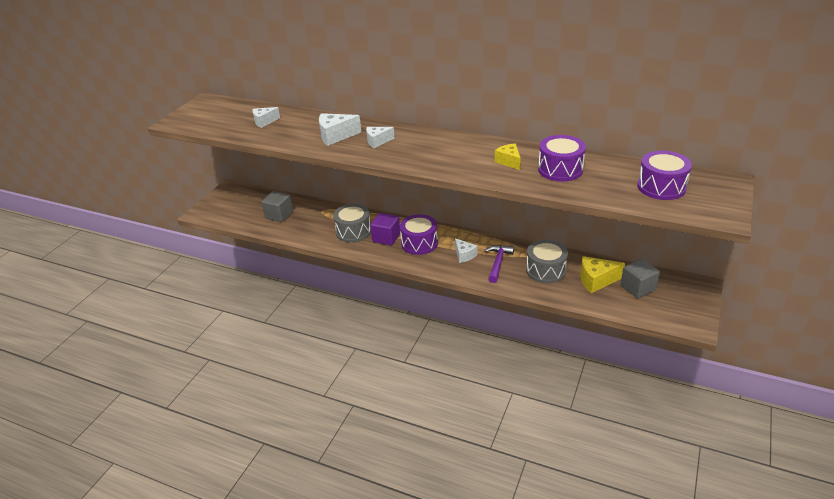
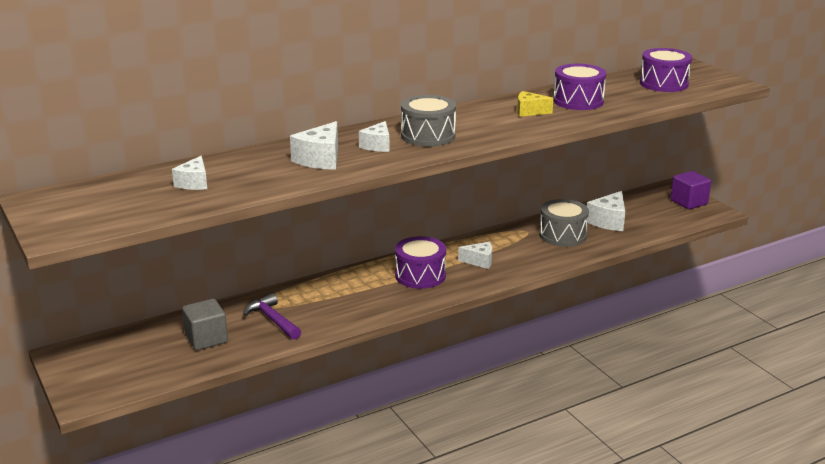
camera: 55 degrees left, 10 degrees down
grey drum [333,204,371,243] -> grey drum moved to [401,95,456,147]
purple cube [370,213,400,245] -> purple cube moved to [670,171,711,209]
purple hammer [484,245,514,283] -> purple hammer moved to [243,293,301,340]
yellow cheese [580,256,625,293] -> white cheese [587,191,625,231]
grey cube [621,259,660,298] -> none

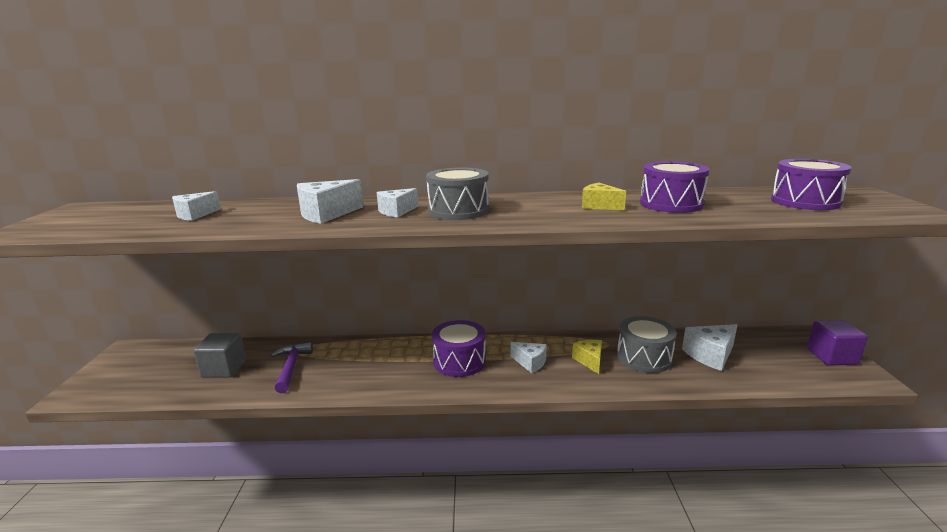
camera: 30 degrees right, 5 degrees down
none -> yellow cheese [572,340,602,374]

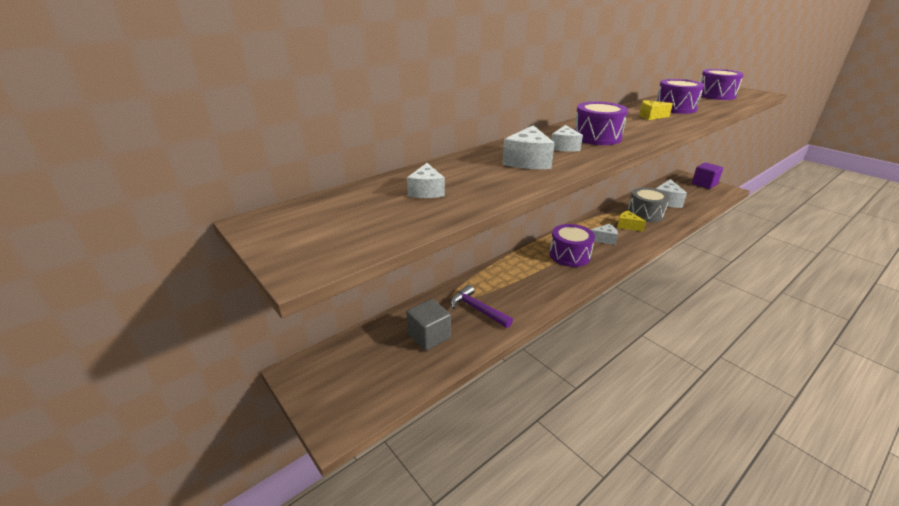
camera: 40 degrees left, 10 degrees up
grey drum [426,168,489,220] -> purple drum [575,101,628,145]

